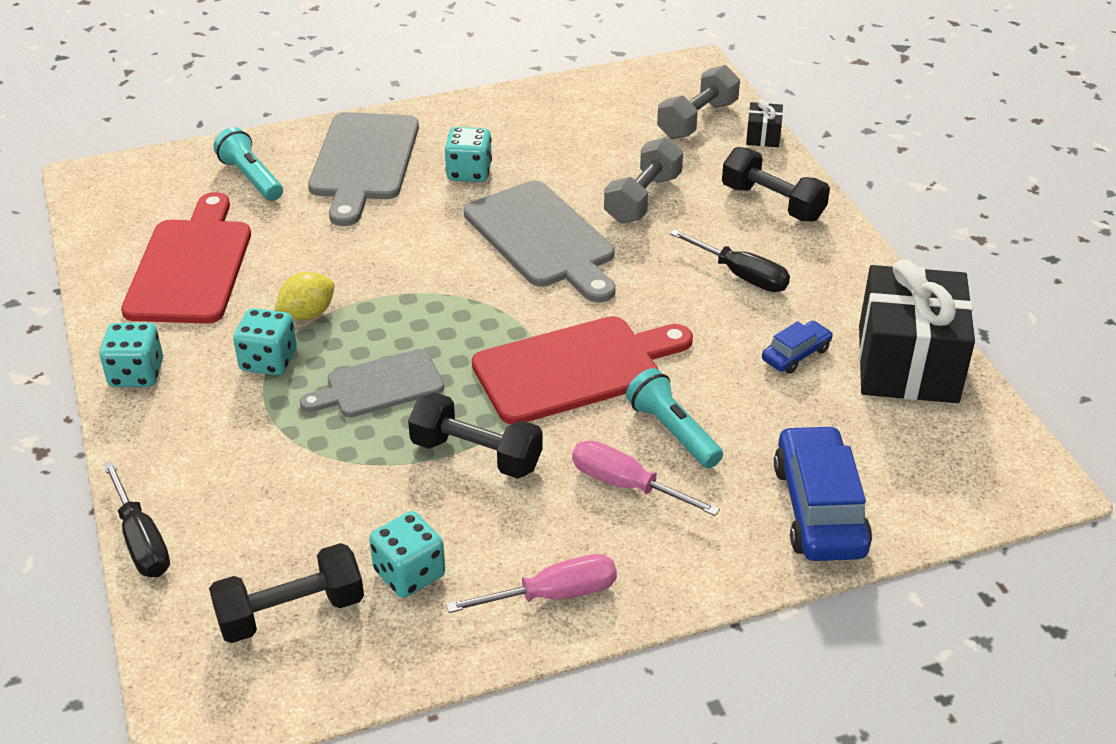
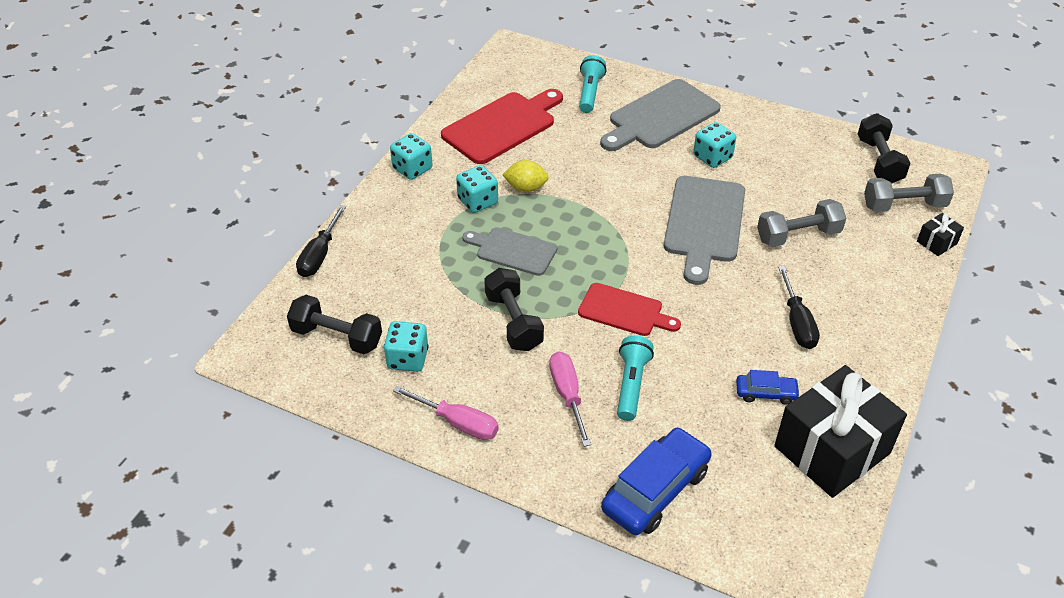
camera: 45 degrees right, 5 degrees up
red cutting board [472,316,693,425] -> red cutting board [578,283,681,336], size x0.62
black dumbbell [722,147,830,222] -> black dumbbell moved to [858,113,911,183]

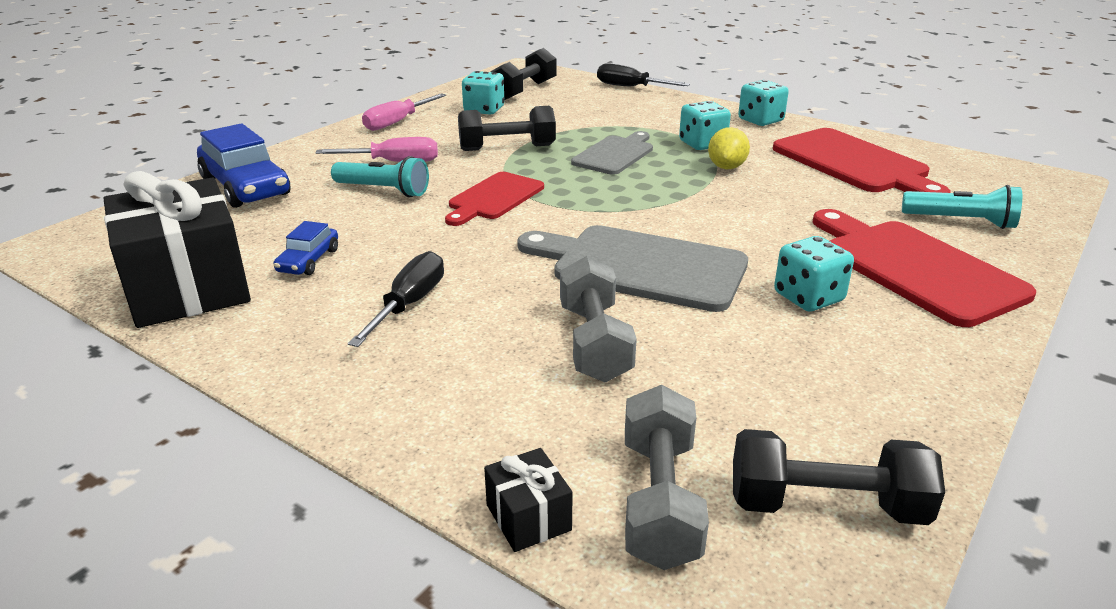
camera: 100 degrees right, 15 degrees down
grey cutting board [600,79,721,151] -> red cutting board [813,209,1036,327]
black screwdriver [778,266,820,349] -> black screwdriver turned 105 degrees clockwise [348,251,444,347]

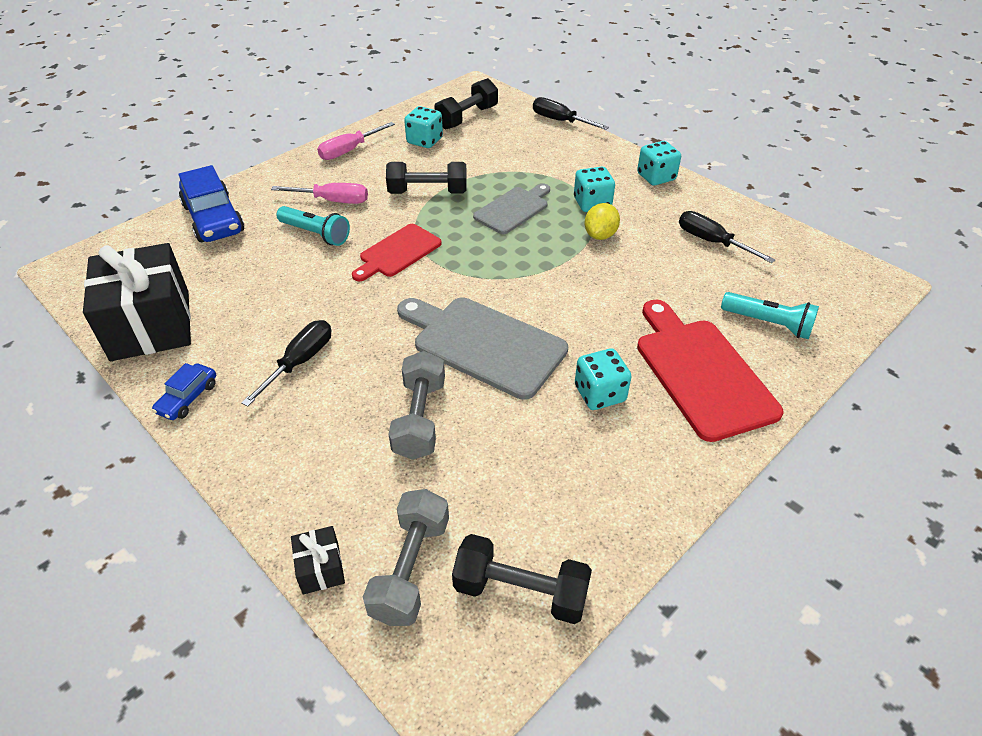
camera: 10 degrees right, 15 degrees up
blue car [274,221,338,275] -> blue car moved to [152,363,216,420]
red cutting board [773,128,951,193] -> black screwdriver [679,211,776,263]

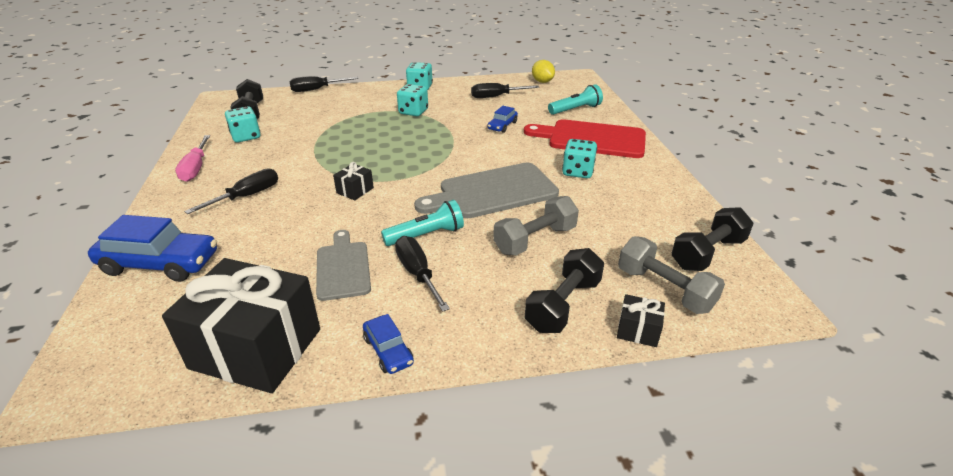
camera: 55 degrees left, 10 degrees down
pink screwdriver [271,183,368,204] -> black screwdriver [184,168,278,214]
turquoise flashlight [276,206,350,246] -> turquoise flashlight moved to [381,200,464,246]
red cutting board [352,224,442,281] -> black gift [333,162,374,200]
black dumbbell [386,162,467,194] -> black dumbbell moved to [525,248,604,333]
grey dumbbell [388,351,445,460] -> grey dumbbell turned 75 degrees counterclockwise [493,196,579,255]
grey cutting board [473,184,550,234] -> grey cutting board moved to [316,230,371,301]
yellow lemon [585,203,620,240] -> yellow lemon moved to [532,60,555,83]
none -> blue car [487,106,518,133]

